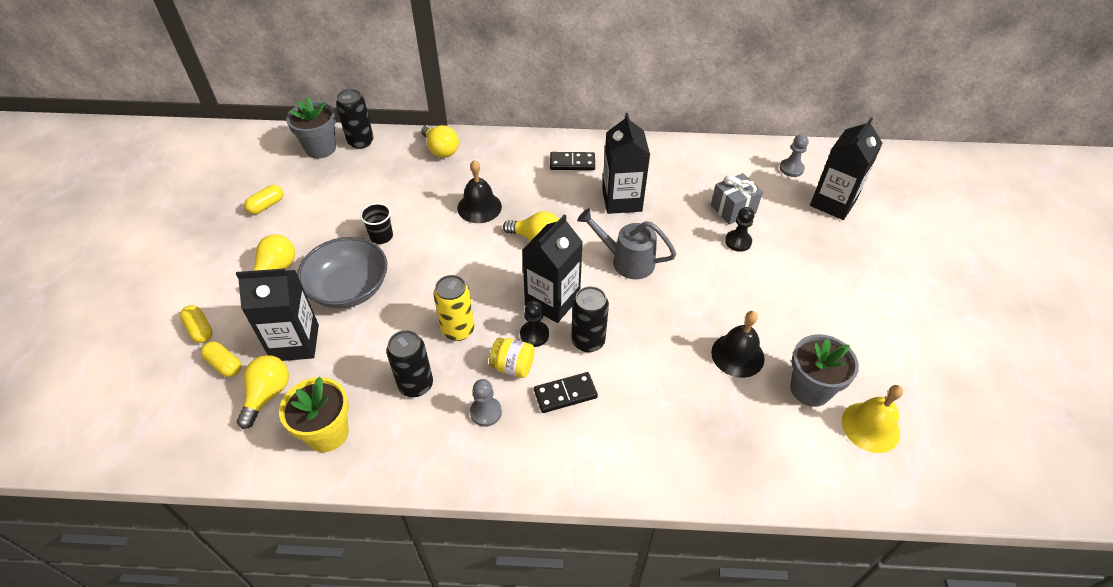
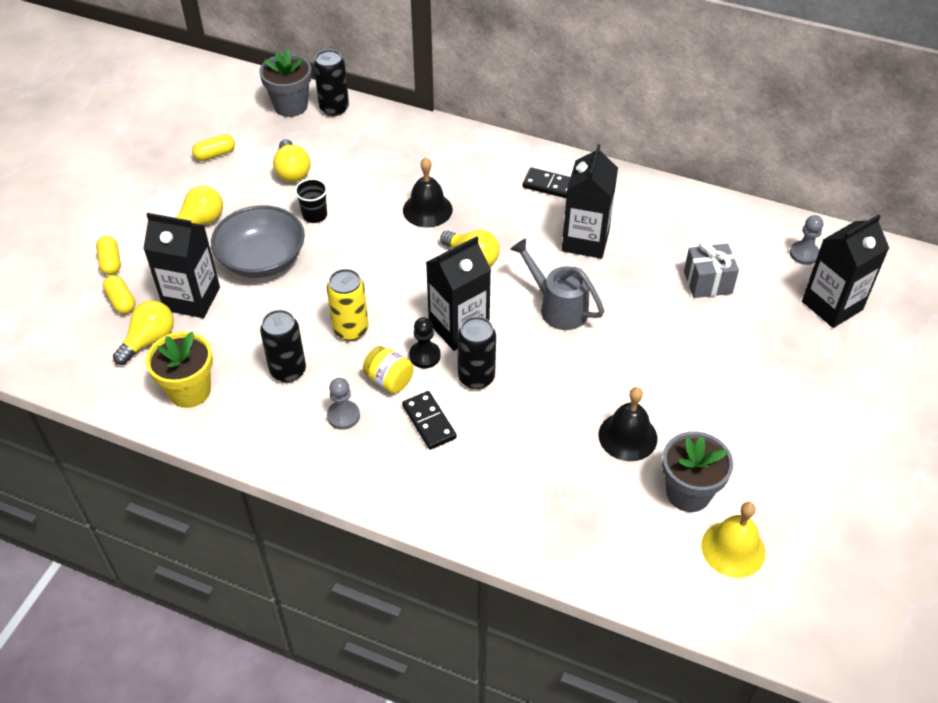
camera: 20 degrees right, 0 degrees up
yellow light bulb [421,125,459,158] -> yellow light bulb moved to [273,139,311,182]
black domino [534,372,598,413] -> black domino turned 60 degrees clockwise [402,391,457,450]
black pawn [725,207,754,252] -> none

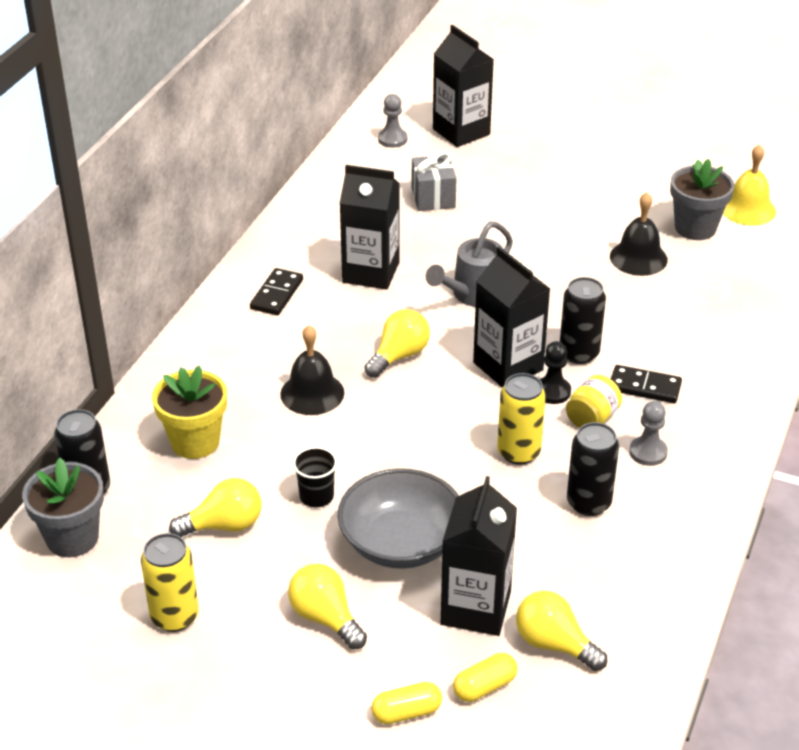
camera: 90 degrees left, 10 degrees down
yellow flower pot [146,332,213,408] -> yellow flower pot moved to [152,365,227,459]
yellow capsule [192,134,235,161] -> yellow can [141,533,199,632]
black domino [402,391,457,450] -> black domino turned 45 degrees clockwise [611,365,682,403]

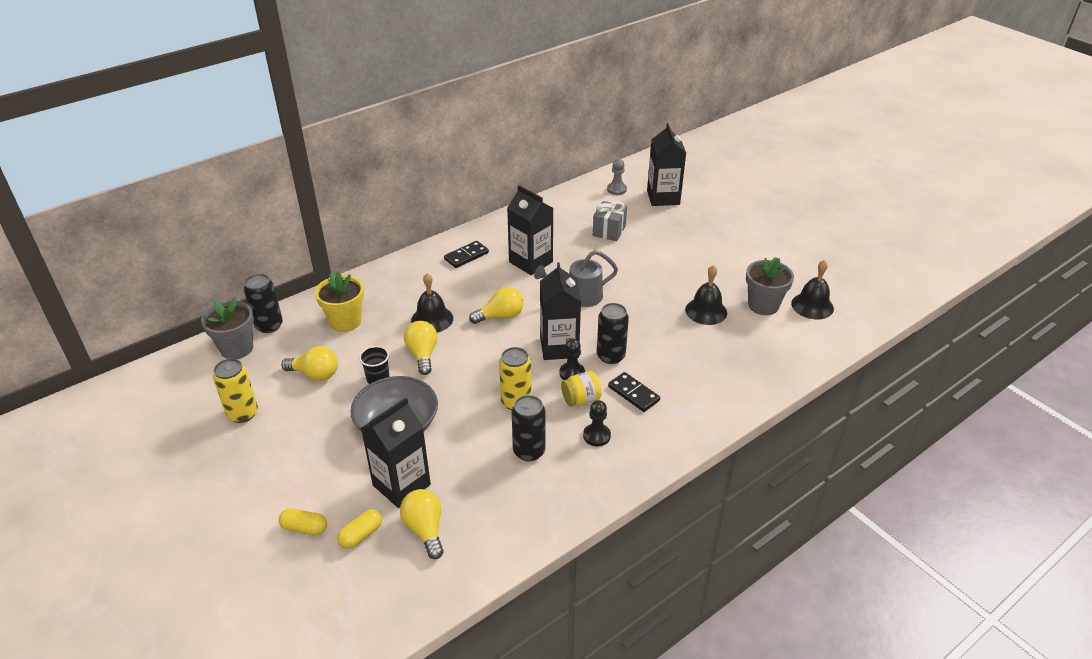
camera: 30 degrees right, 0 degrees up
yellow light bulb [288,564,367,650] -> yellow light bulb moved to [404,321,438,375]
yellow capsule [453,653,517,702] -> yellow capsule turned 45 degrees counterclockwise [337,509,382,549]
grey pawn [629,401,668,466] -> black pawn [583,400,611,446]
yellow bell [723,144,776,226] -> black bell [791,260,834,319]

